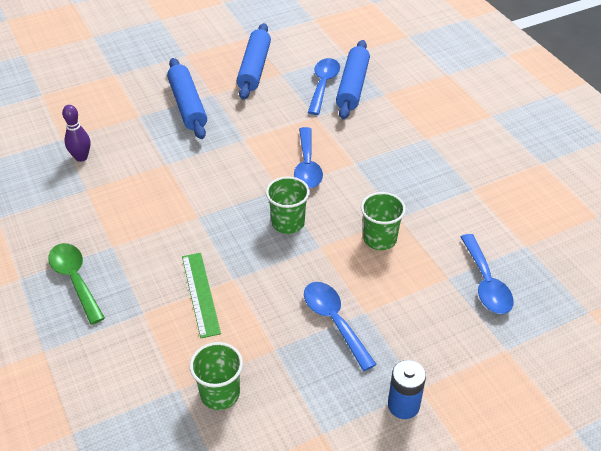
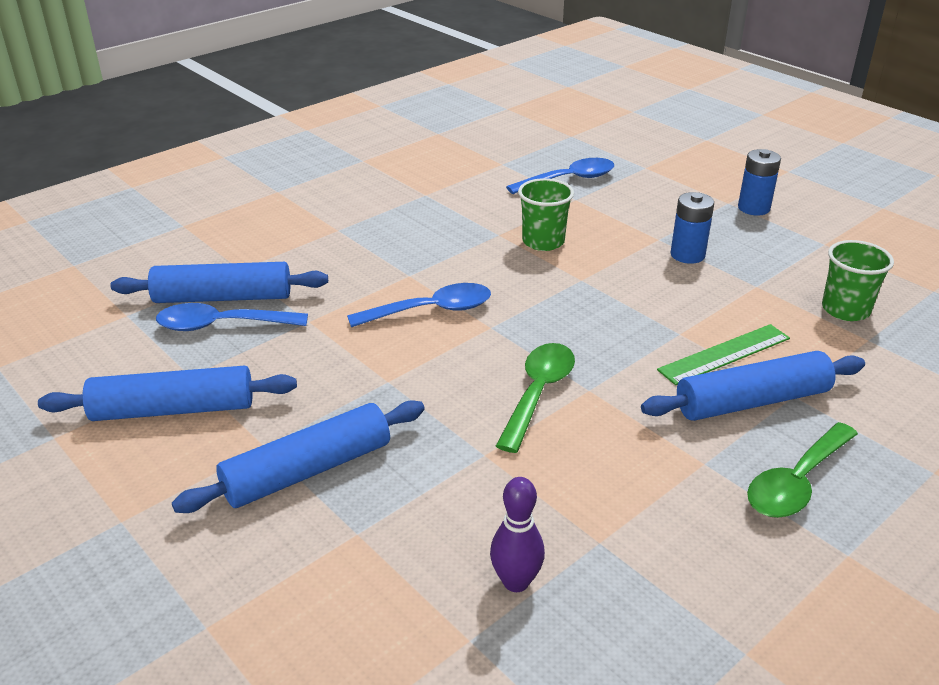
camera: 105 degrees left, 10 degrees down
green cup [266,176,310,234] -> none
blue spoon [304,282,377,371] -> blue battery [671,192,714,264]
none -> green spoon [496,343,575,453]
none -> blue rolling pin [641,351,865,421]

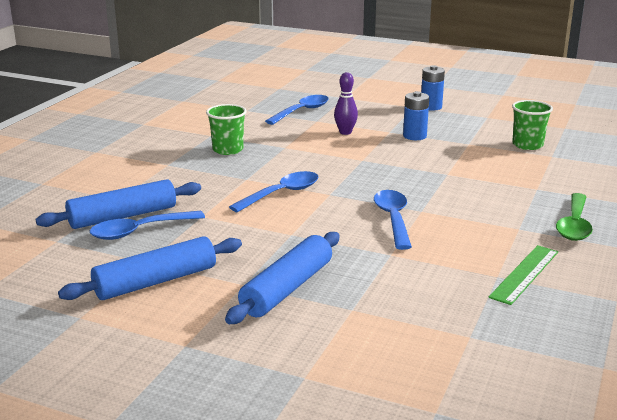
camera: 25 degrees left, 10 degrees down
purple bowling pin [490,477,545,592] -> purple bowling pin moved to [334,72,358,135]
green spoon [496,343,575,453] -> blue spoon [374,190,412,250]
green cup [518,178,574,251] -> green cup moved to [206,104,247,155]
blue rolling pin [641,351,865,421] -> none
green ruler [657,324,790,385] -> green ruler moved to [488,245,558,305]

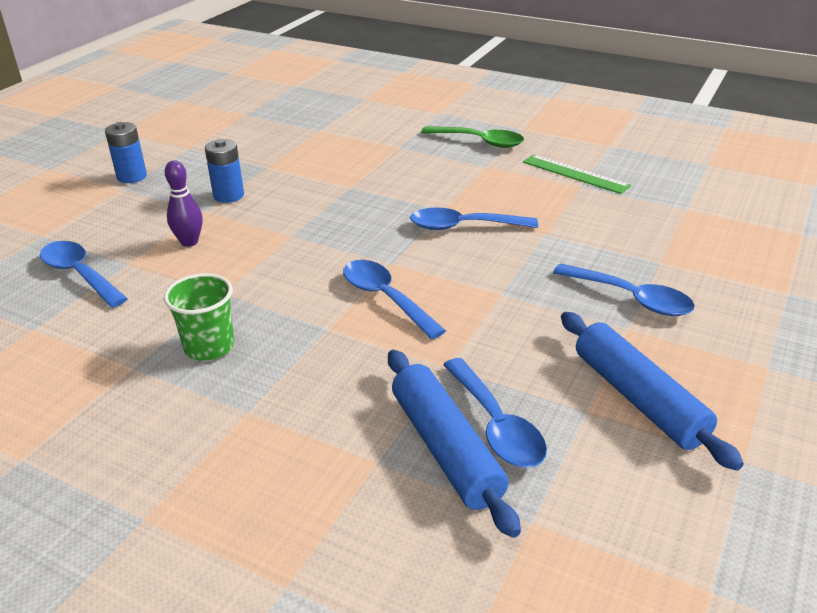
camera: 85 degrees left, 10 degrees up
blue rolling pin [225,232,340,324] -> blue spoon [553,264,695,316]
green cup [512,100,553,150] -> none

